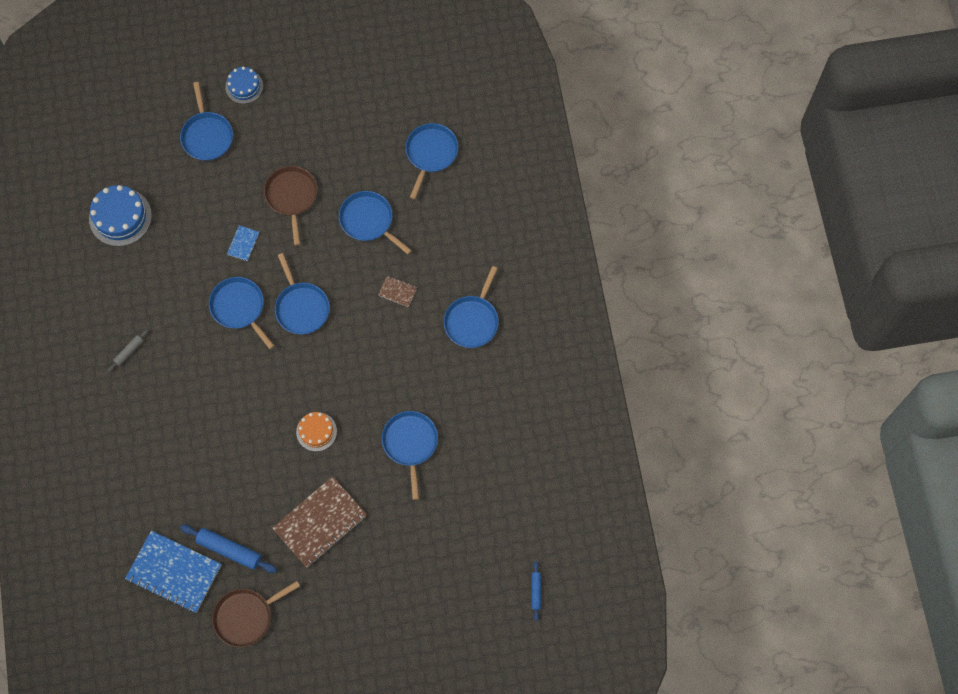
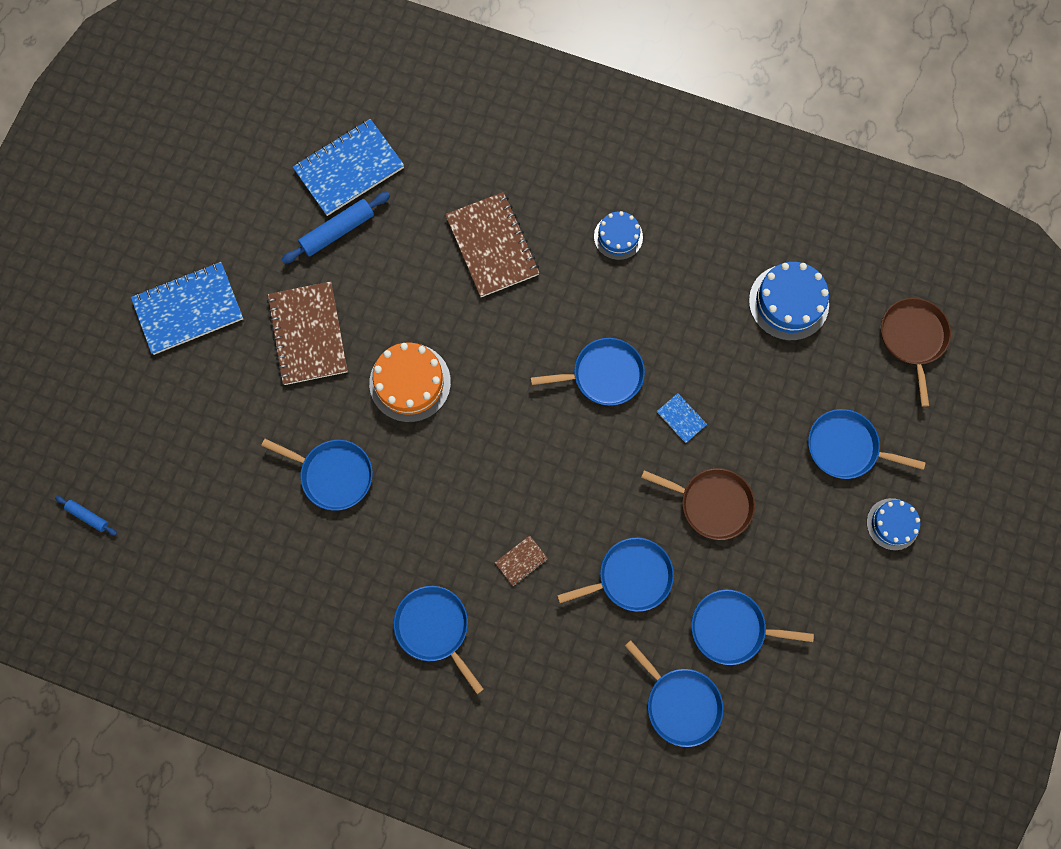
camera: 120 degrees right, 5 degrees up
grey rolling pin [108,330,148,372] -> blue cake [594,211,643,260]
brown pan [212,581,300,647] -> brown pan moved to [881,298,951,407]
blue pan [275,253,330,334] -> blue pan moved to [691,589,814,665]
orange cake [296,412,337,451] -> orange cake [369,342,451,422], size x1.60
none -> blue notebook [131,262,243,355]
none -> brown notebook [445,192,540,297]

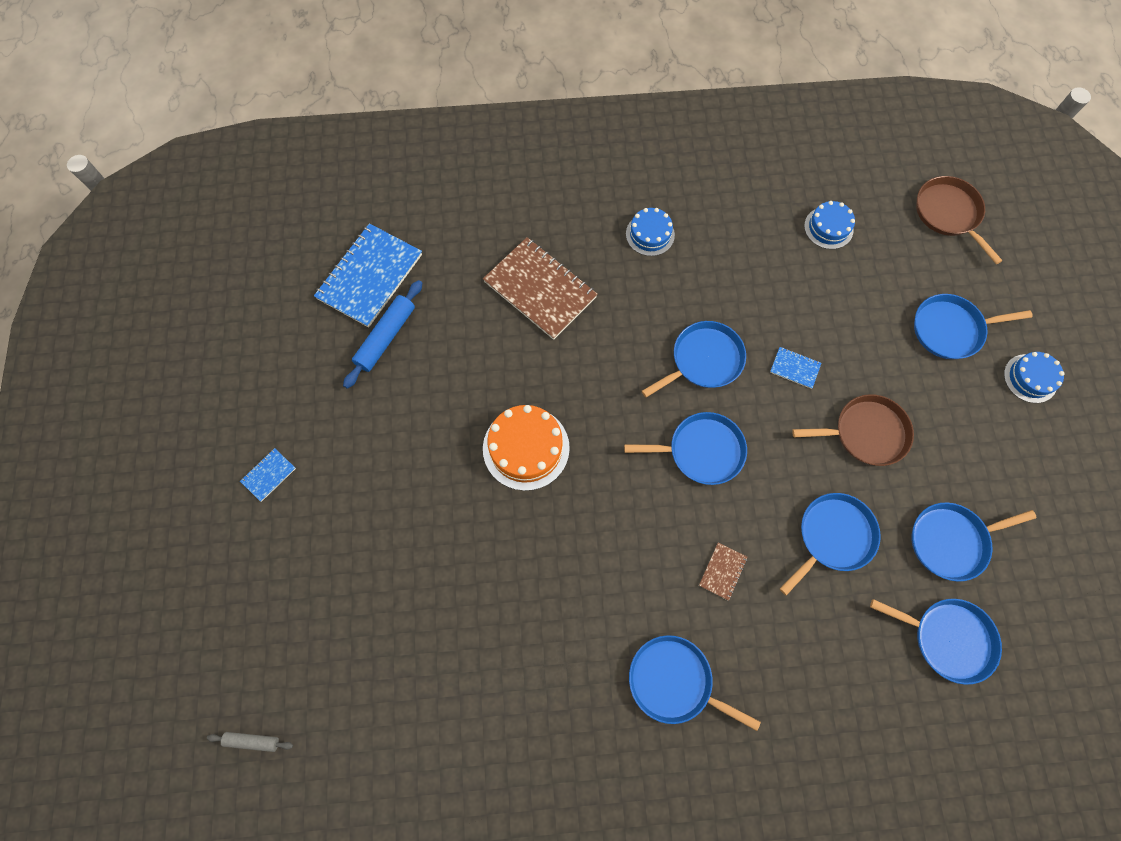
camera: 25 degrees left, 5 degrees down
blue rolling pin [55,496,117,536] -> grey rolling pin [207,732,293,752]
blue notebook [131,262,243,355] -> blue notebook [240,448,296,502], size x0.44
blue pan [261,439,373,511] -> blue pan moved to [624,412,747,485]
brown notebook [267,281,348,385] -> none
blue cake [749,262,829,341] -> blue cake [804,201,855,249], size x0.62

